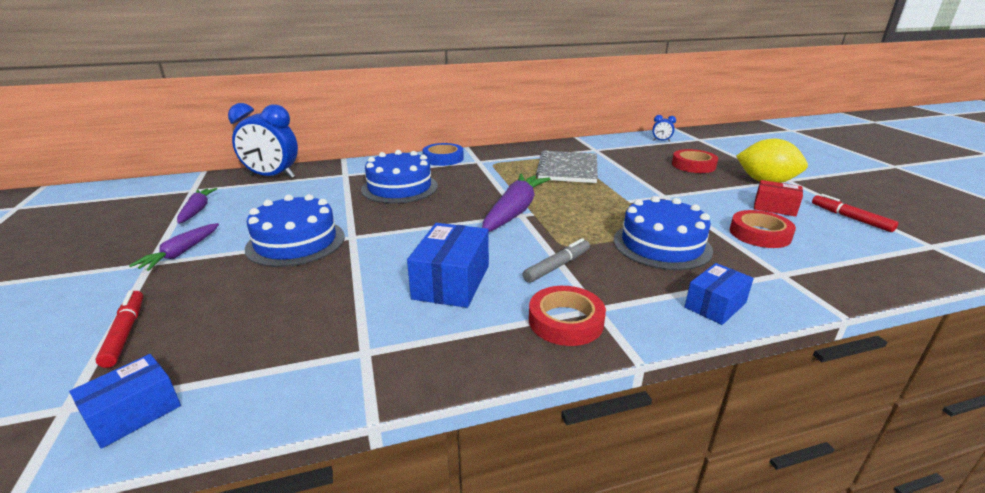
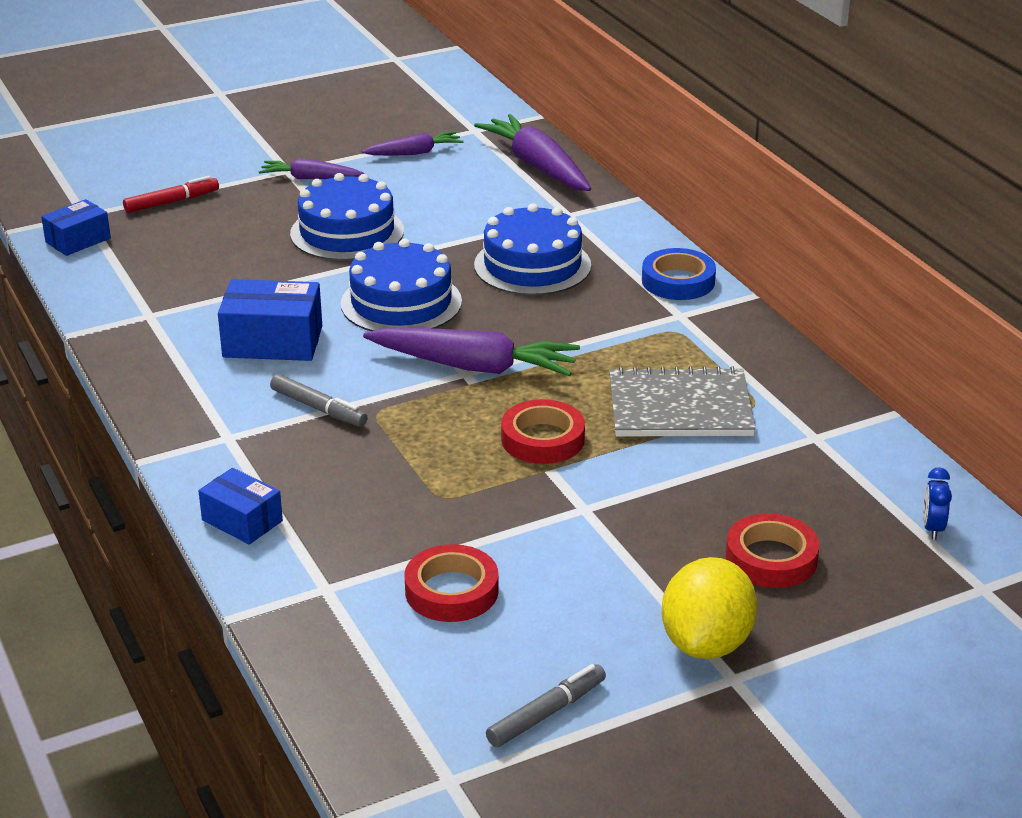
camera: 80 degrees right, 5 degrees up
blue box [69,354,181,449] -> blue box turned 75 degrees counterclockwise [41,199,111,256]
blue clock [228,103,298,178] -> purple carrot [474,114,591,191]
red tape [529,286,606,346] -> red tape moved to [501,399,585,464]
blue cake [613,196,713,270] -> blue cake moved to [341,239,462,331]
red box [754,180,803,217] -> none
red marker [812,194,898,232] -> grey marker [486,664,606,747]

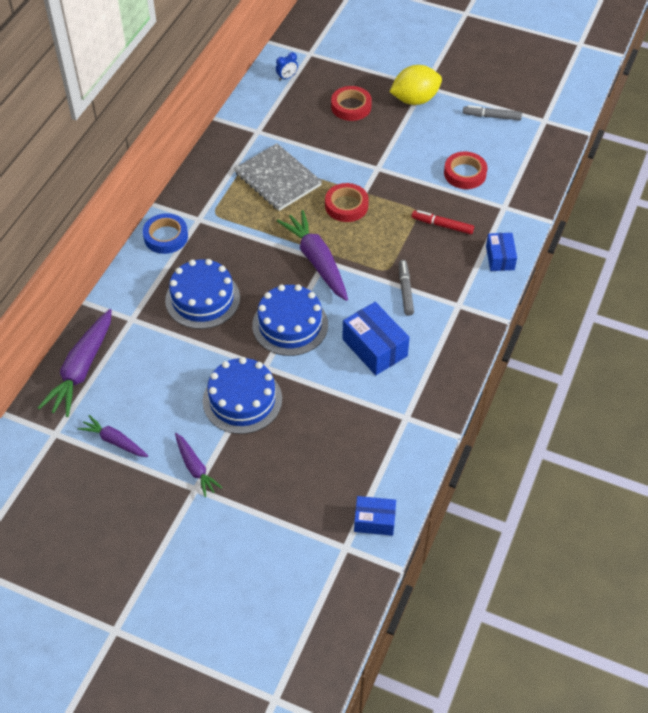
camera: 130 degrees left, 20 degrees up
red marker [123,176,219,213] -> red marker moved to [412,210,474,234]

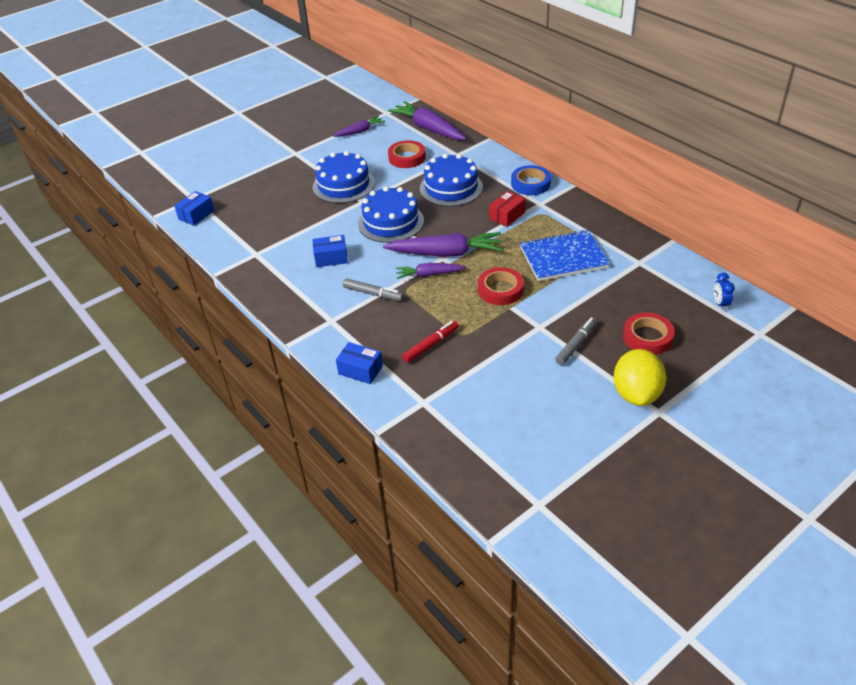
camera: 120 degrees right, 10 degrees down
purple carrot [175,433,223,497] -> purple carrot moved to [396,263,466,279]
grey notebook [234,143,322,211] -> blue notebook [520,230,610,281]
blue box [342,302,410,375] -> blue box [312,235,348,267], size x0.64
red tape [444,152,487,189] -> red tape moved to [388,140,426,168]
grey marker [463,105,522,120] -> grey marker moved to [555,317,597,365]
none -> red box [489,191,526,227]

